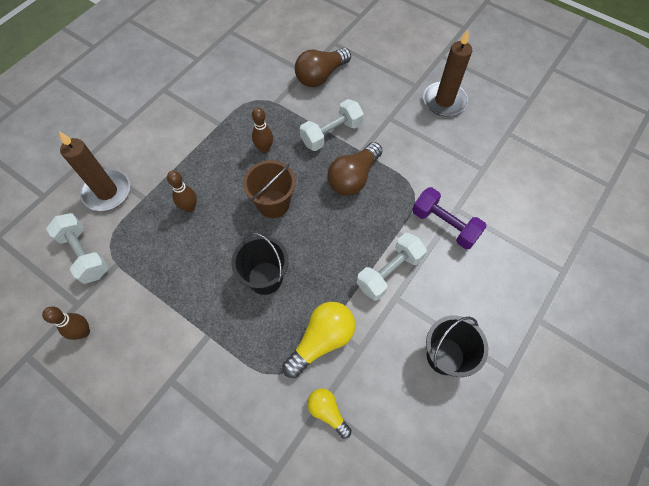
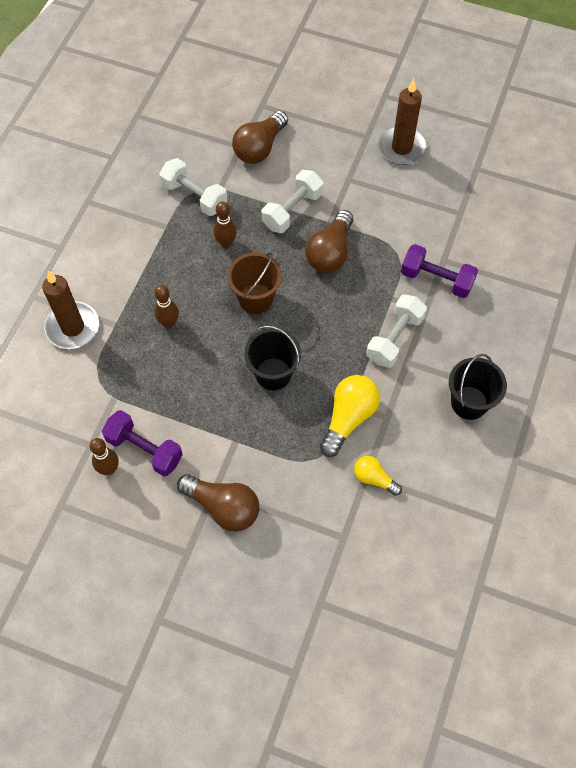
camera: 15 degrees left, 0 degrees up
white dumbbell [46,213,108,284] -> white dumbbell moved to [159,158,227,216]
none -> purple dumbbell [102,410,183,476]
none -> brown light bulb [177,474,260,532]

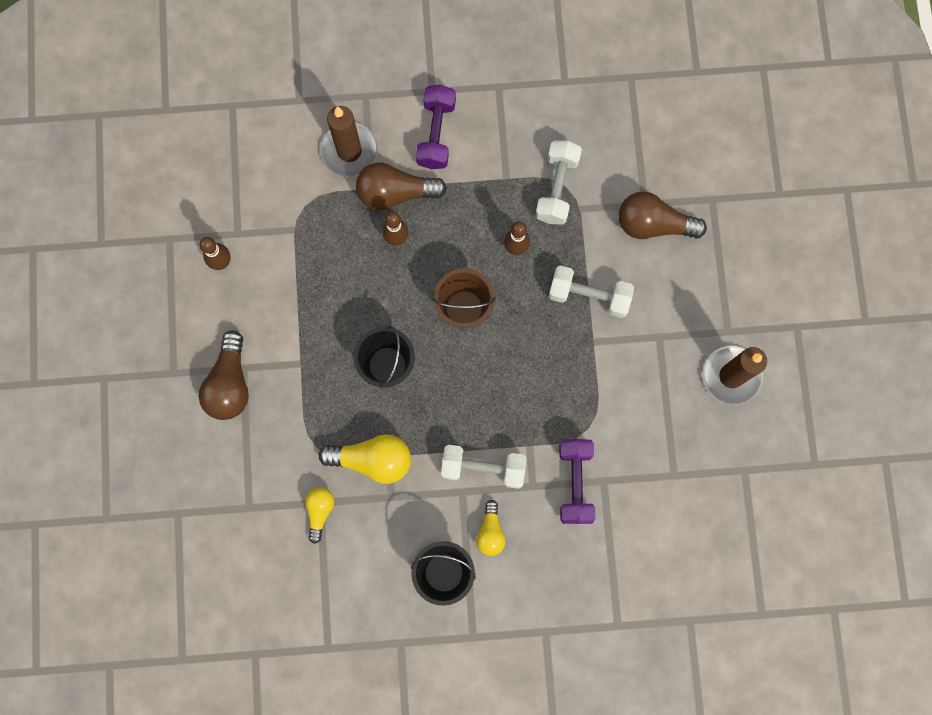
camera: 65 degrees right, 15 degrees up
purple dumbbell [102,410,183,476] -> purple dumbbell moved to [416,85,456,169]
brown light bulb [305,210,353,273] -> brown light bulb moved to [356,163,447,210]
none -> yellow light bulb [476,500,506,556]

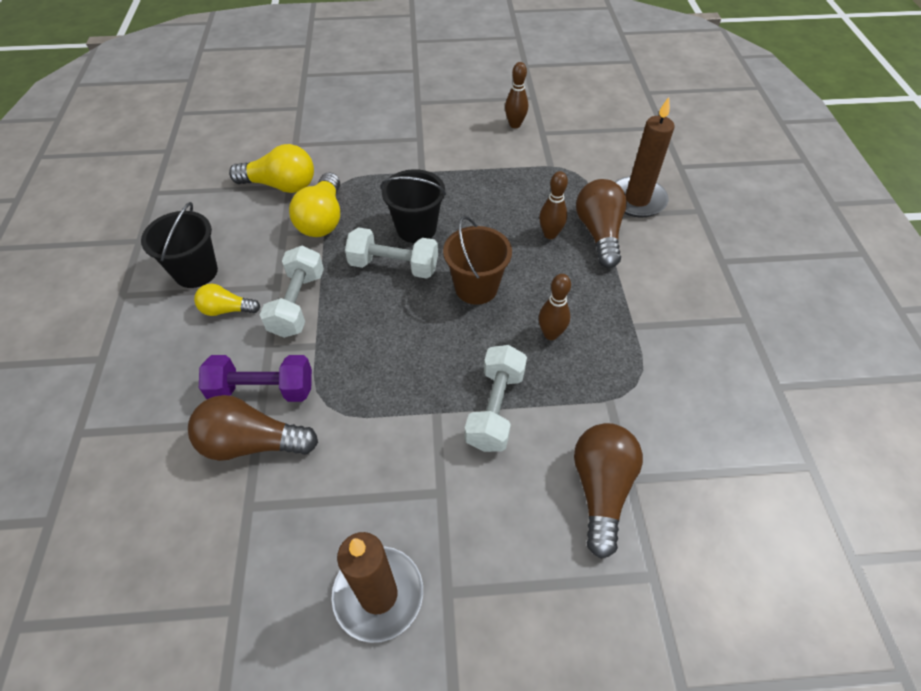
camera: 90 degrees right, 25 degrees down
brown light bulb [199,330,249,420] -> brown light bulb moved to [188,395,318,461]
yellow light bulb [305,487,334,544] -> yellow light bulb [229,144,314,193], size x1.69
purple dumbbell [416,85,456,169] -> none
white dumbbell [535,141,582,225] -> white dumbbell moved to [345,227,438,279]

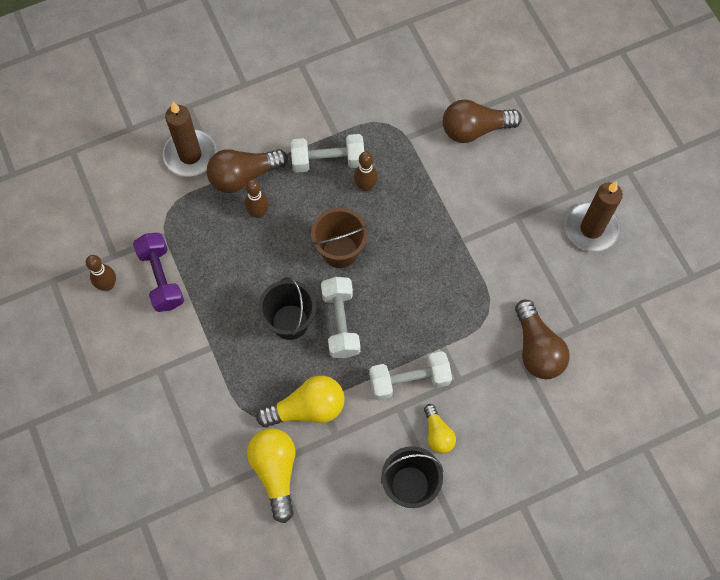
camera: 110 degrees left, 15 degrees up
purple dumbbell [199,355,312,402] -> purple dumbbell moved to [133,233,184,312]
white dumbbell [465,345,527,452] -> white dumbbell moved to [291,134,364,173]

